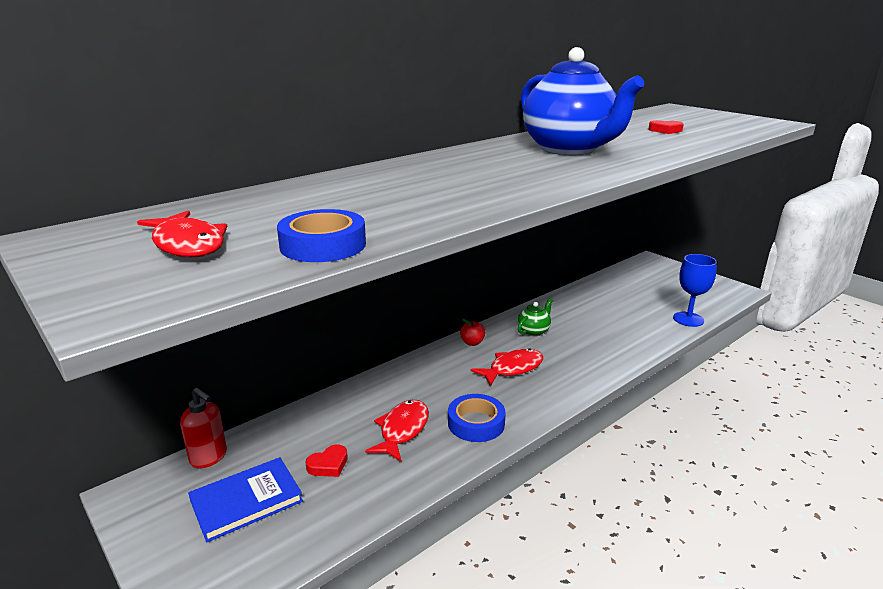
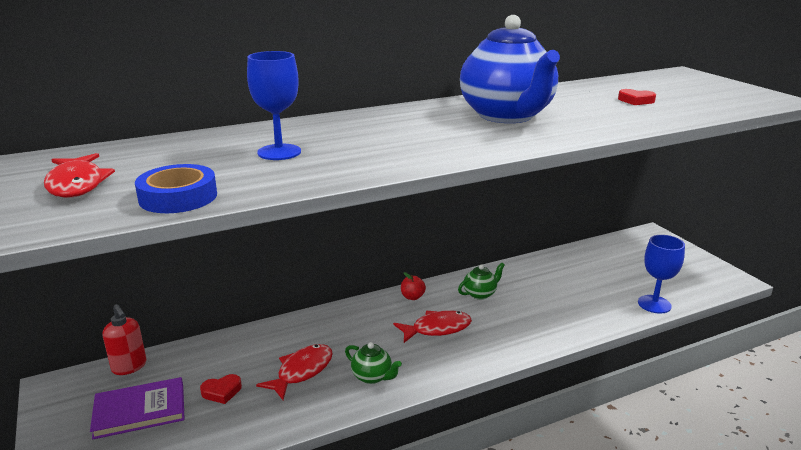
camera: 15 degrees right, 0 degrees up
blue book [188,457,303,542] -> purple book [90,377,185,440]
blue tape [448,394,506,442] -> green teapot [345,342,402,384]
none -> blue goblet [247,51,301,160]

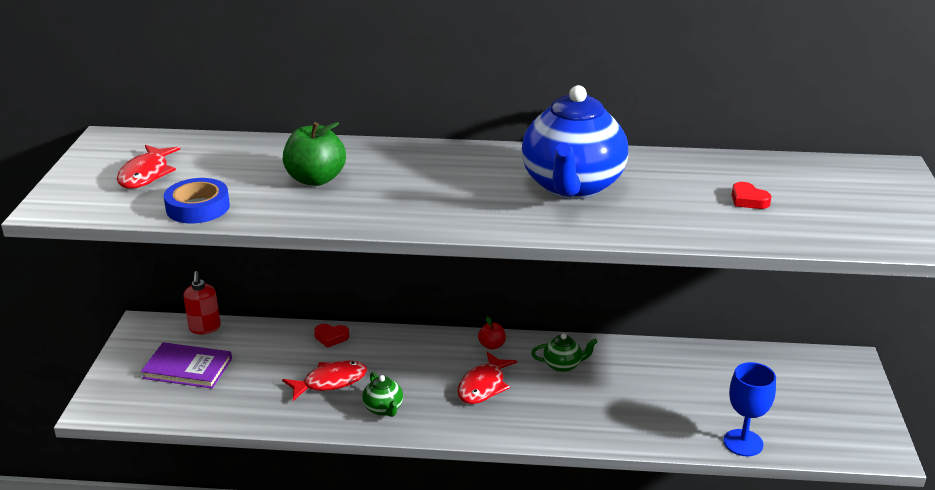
camera: 30 degrees right, 5 degrees up
red heart [200,374,242,404] -> red heart moved to [314,324,349,348]
blue goblet [247,51,301,160] -> green apple [283,122,346,186]
red fish [393,310,472,343] -> red fish turned 105 degrees clockwise [458,352,517,404]

